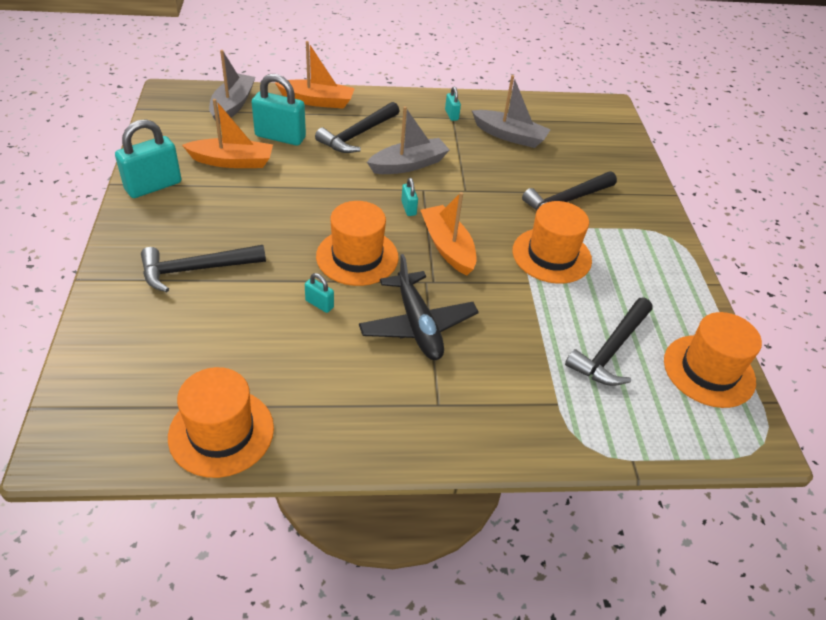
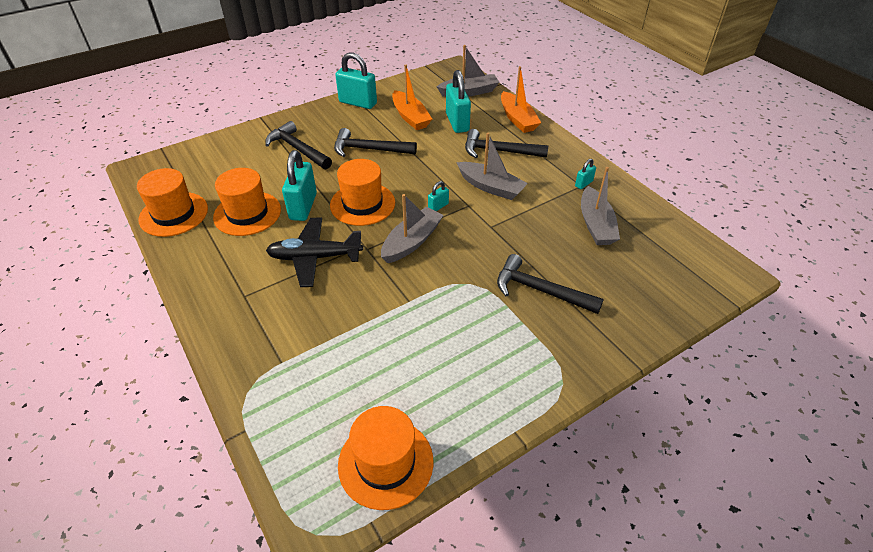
camera: 65 degrees right, 0 degrees up
turquoise padlock [305,273,334,313] -> turquoise padlock [282,150,317,221], size x2.09
black plane [359,254,479,360] -> black plane turned 45 degrees clockwise [266,217,363,287]
orange boat [421,192,477,276] -> grey boat [381,194,444,263]
orange hat [512,201,592,284] -> orange hat moved to [213,168,281,236]
black hammer [565,298,653,386] -> black hammer moved to [334,128,417,157]

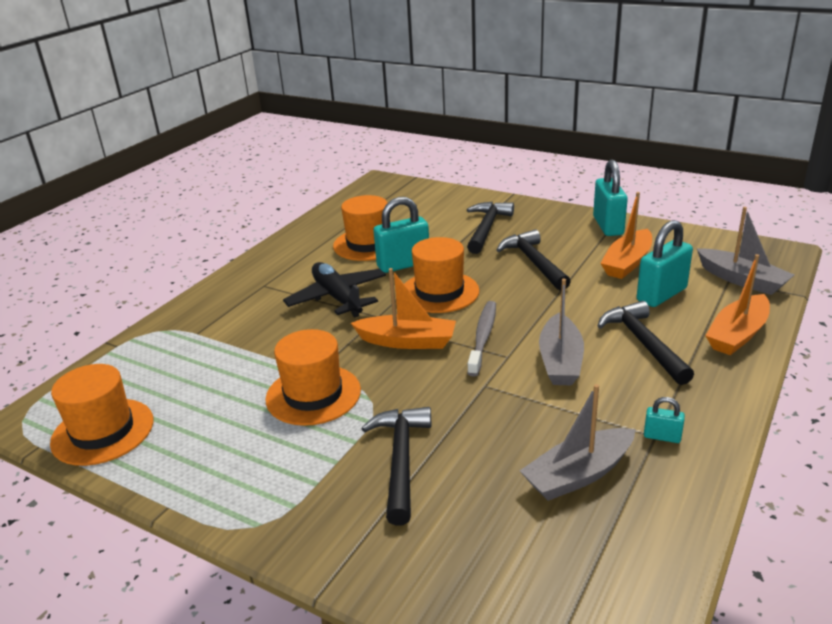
camera: 65 degrees right, 15 degrees down
orange hat [137,168,208,237] -> orange hat moved to [265,329,361,426]
grey boat [381,194,444,263] -> orange boat [351,268,456,349]
turquoise padlock [428,181,449,211] -> grey toothbrush [467,301,496,377]

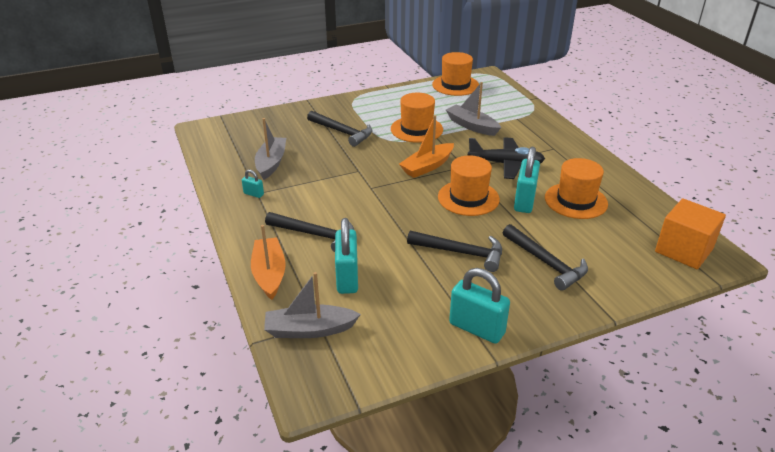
camera: 125 degrees right, 5 degrees up
grey toothbrush [467,301,496,377] -> none
grey boat [539,279,584,385] -> grey boat moved to [446,82,501,136]
orange boat [600,192,652,279] -> none
turquoise padlock [644,397,685,443] -> turquoise padlock turned 60 degrees clockwise [242,170,264,198]
none -> orange cube [655,198,726,269]

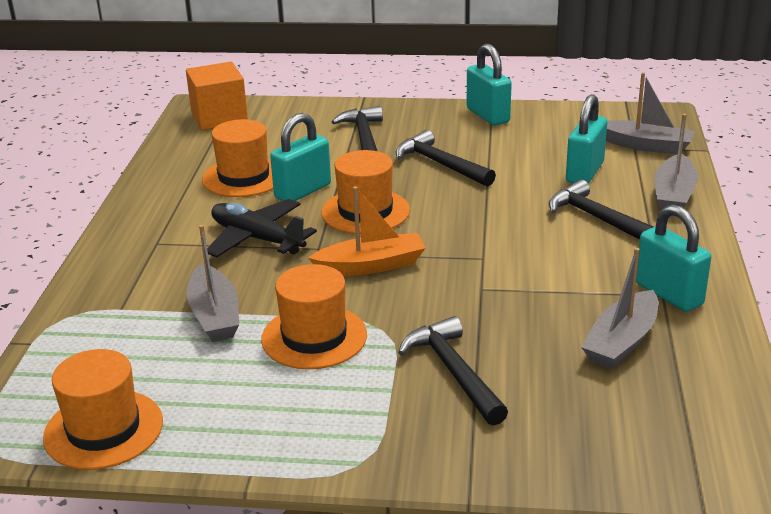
camera: 150 degrees left, 5 degrees down
turquoise padlock [242,170,264,198] -> turquoise padlock [636,205,711,312], size x2.09
orange boat [251,225,286,300] -> grey boat [654,114,698,210]

